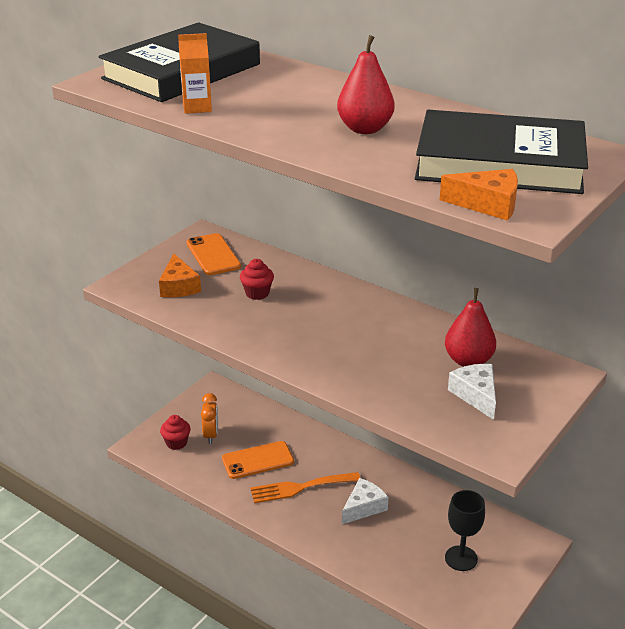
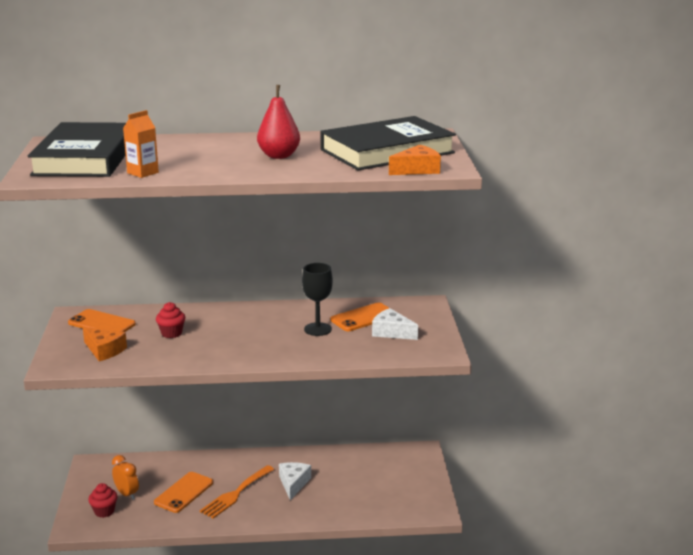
camera: 40 degrees left, 10 degrees down
red pear [445,288,496,367] -> orange phone [331,303,389,331]
black goblet [445,490,485,571] -> black goblet moved to [302,263,333,336]

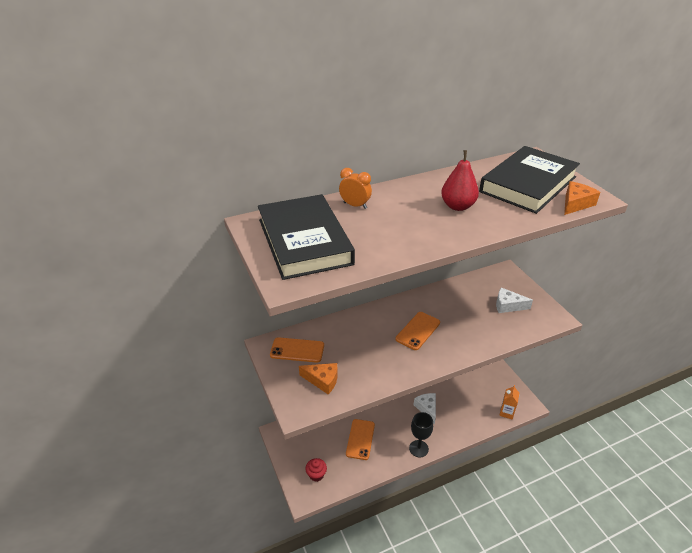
camera: 20 degrees left, 15 degrees up
orange clock [112,455,139,500] -> orange clock moved to [339,168,372,209]
orange carton [123,110,159,178] -> orange carton moved to [499,385,519,419]
red cupcake [156,302,185,338] -> none
orange fork [200,465,275,519] -> none
black goblet [302,263,333,336] -> black goblet moved to [409,412,433,457]
orange phone [331,303,389,331] -> orange phone moved to [396,312,440,350]

